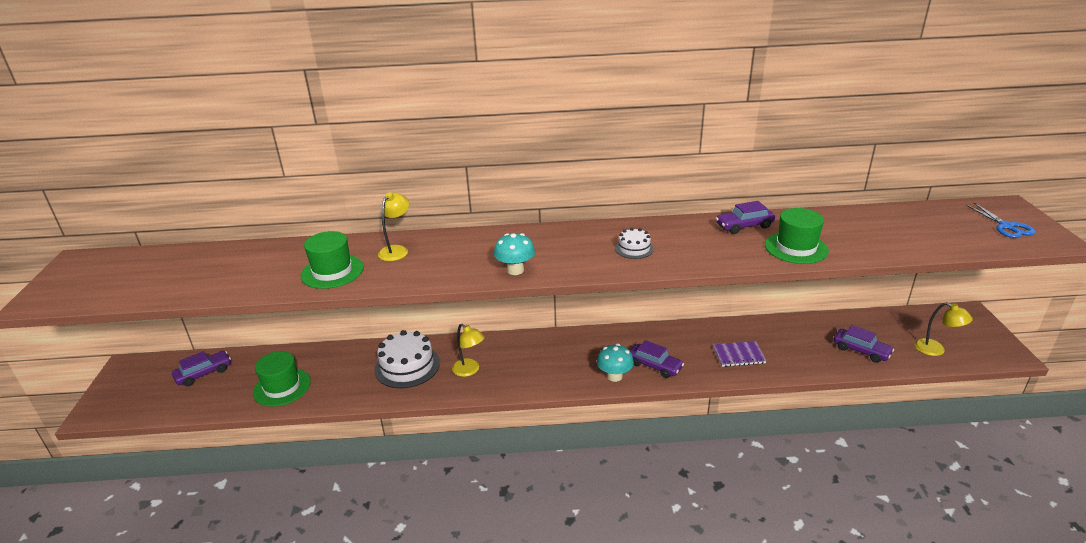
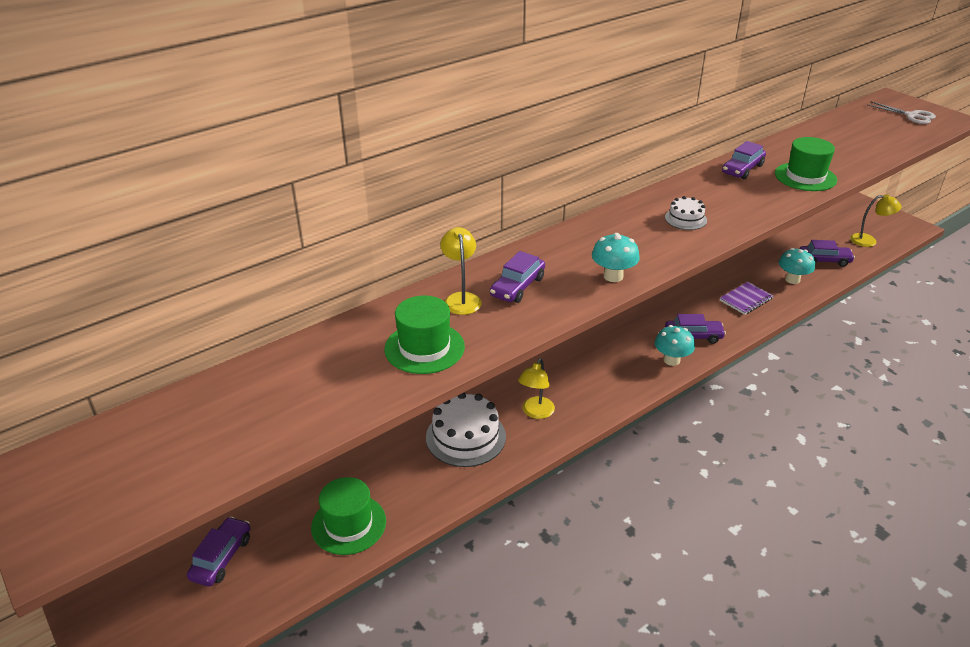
camera: 35 degrees left, 5 degrees up
yellow lamp [452,324,485,377] -> yellow lamp turned 105 degrees clockwise [518,358,555,419]
blue scissors [966,203,1035,238] -> white scissors [868,101,936,124]
none -> purple car [490,251,545,303]
none -> turquoise mushroom [779,248,815,284]

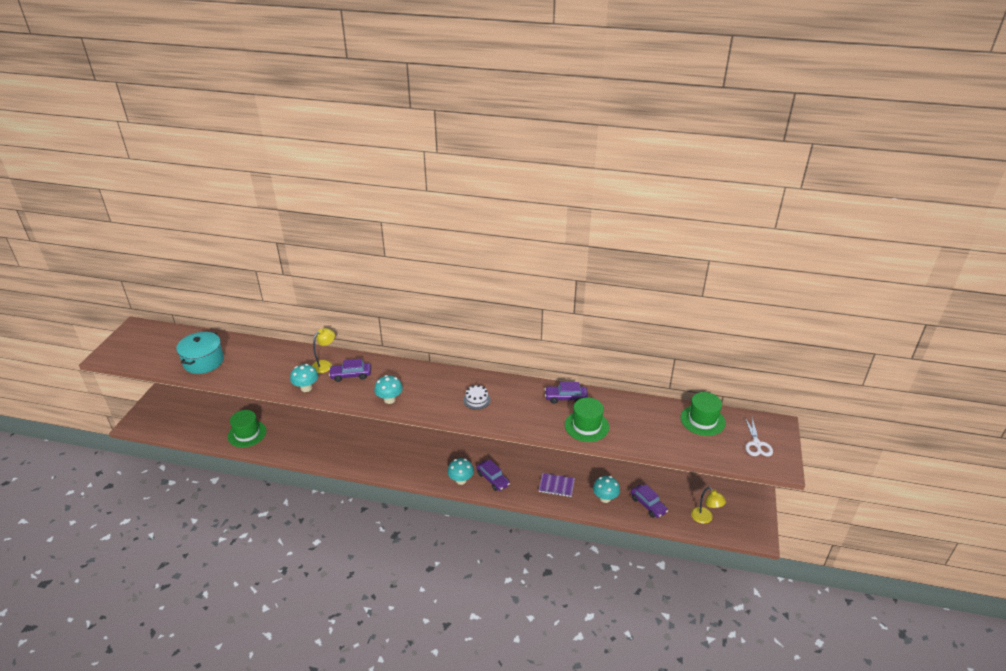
camera: 50 degrees right, 0 degrees up
purple car [187,516,250,587] -> none
green hat [384,296,465,374] -> green hat moved to [681,392,725,436]
white cake [426,393,506,467] -> none
yellow lamp [518,358,555,419] -> none
none -> turquoise pot [176,332,224,374]
none -> turquoise mushroom [290,364,318,392]

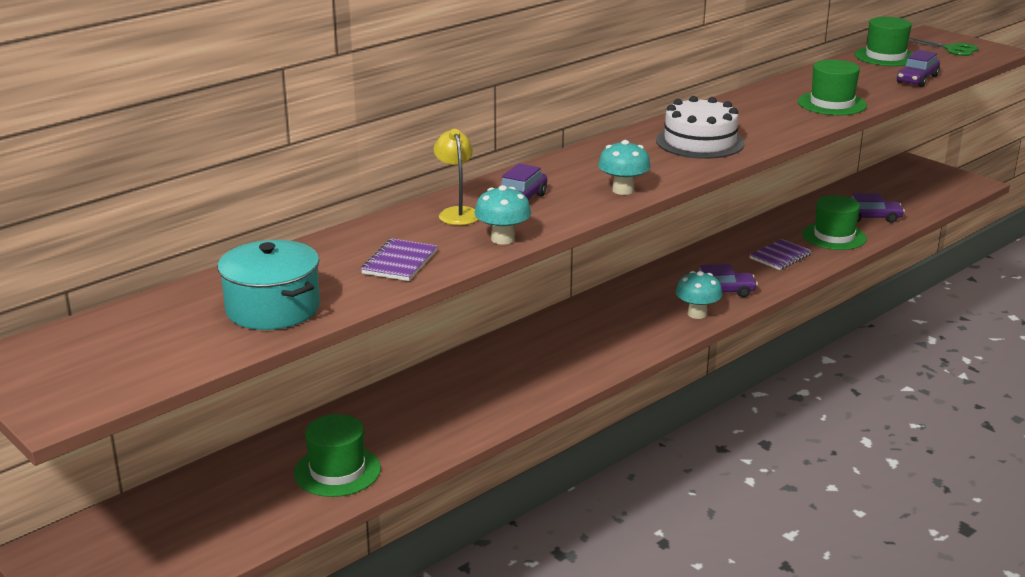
camera: 55 degrees left, 10 degrees down
white cake [463,385,491,410] -> white cake [656,96,745,159], size x1.87
purple car [545,382,588,404] -> purple car moved to [897,50,940,87]
turquoise mushroom [593,476,620,503] -> green hat [802,195,867,250]
yellow lamp [691,487,726,524] -> none
white scissors [745,418,773,457] -> green scissors [908,37,978,56]
none -> purple notebook [361,238,438,281]

